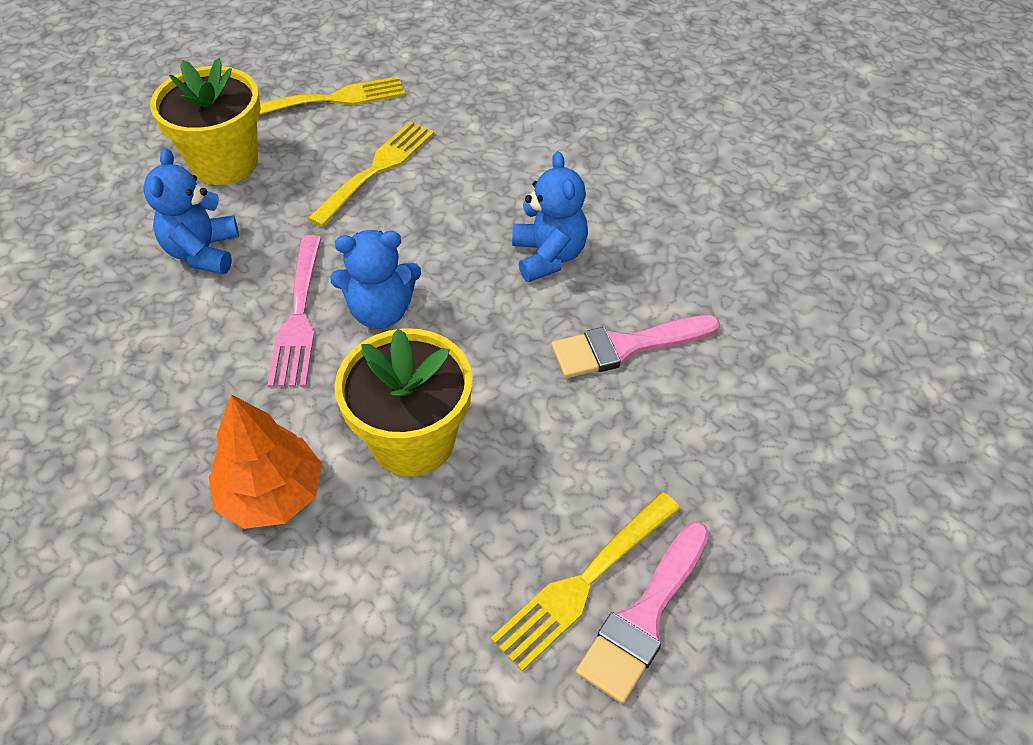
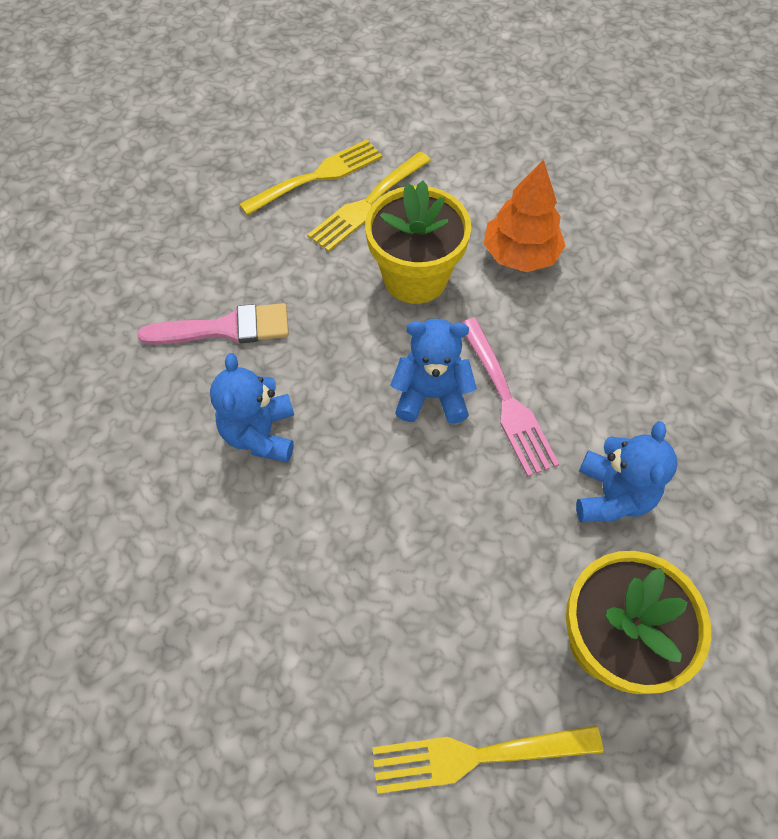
camera: 170 degrees left, 10 degrees up
pink fork [268,235,322,387] -> pink fork turned 150 degrees clockwise [461,318,559,477]
yellow fork [307,121,434,227] -> yellow fork moved to [307,151,431,252]
pink brush [576,522,709,704] -> none

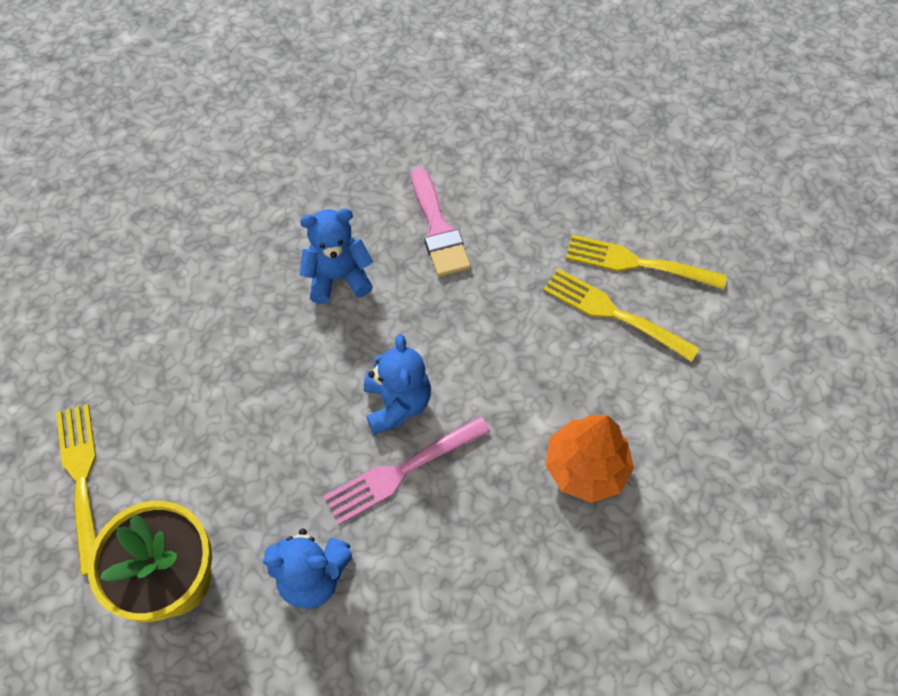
camera: 80 degrees right, 0 degrees up
yellow fork [239,139,382,216] -> yellow fork turned 150 degrees clockwise [566,234,727,290]
yellow flower pot [365,181,471,304] -> none

